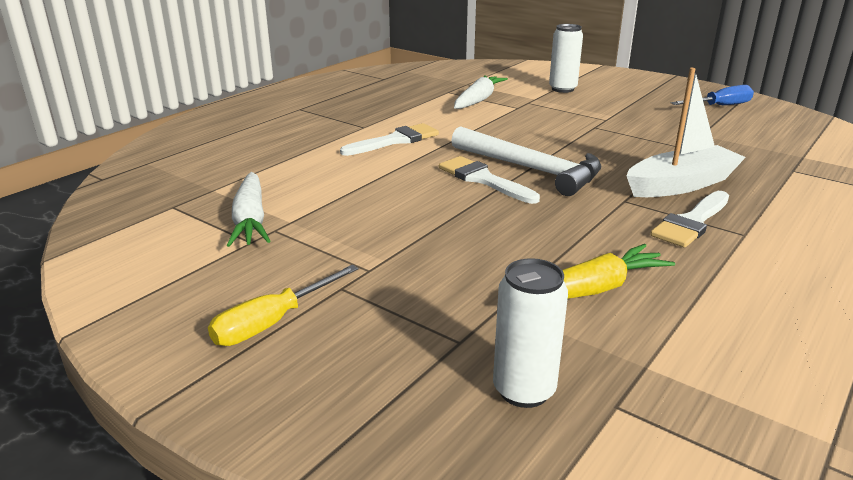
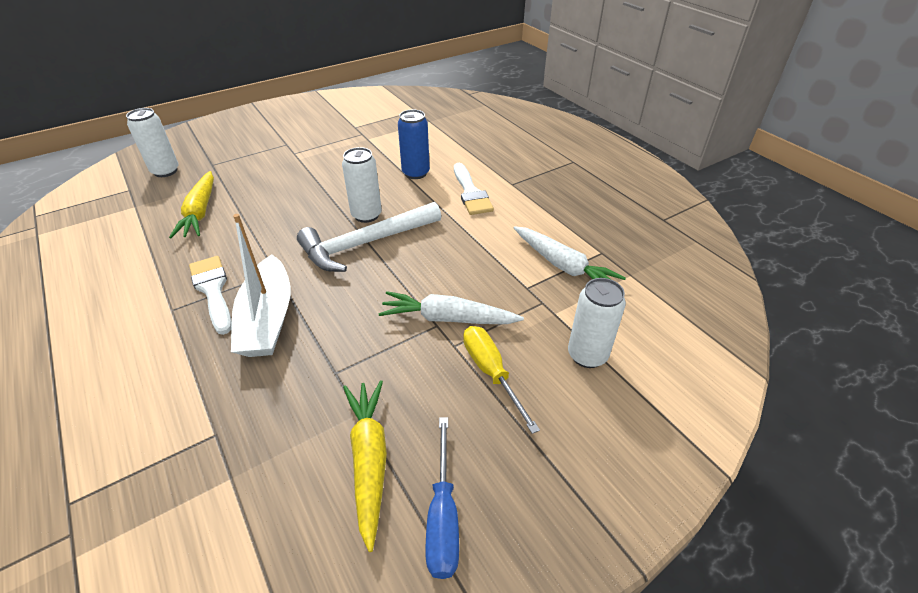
camera: 110 degrees right, 15 degrees up
yellow screwdriver [208,265,359,346] -> yellow screwdriver moved to [463,326,540,434]
white carrot [227,172,270,247] -> white carrot moved to [378,291,524,324]
white brush [439,156,540,204] -> white can [342,147,382,223]
none -> yellow carrot [343,380,387,552]
none -> blue can [398,109,430,179]

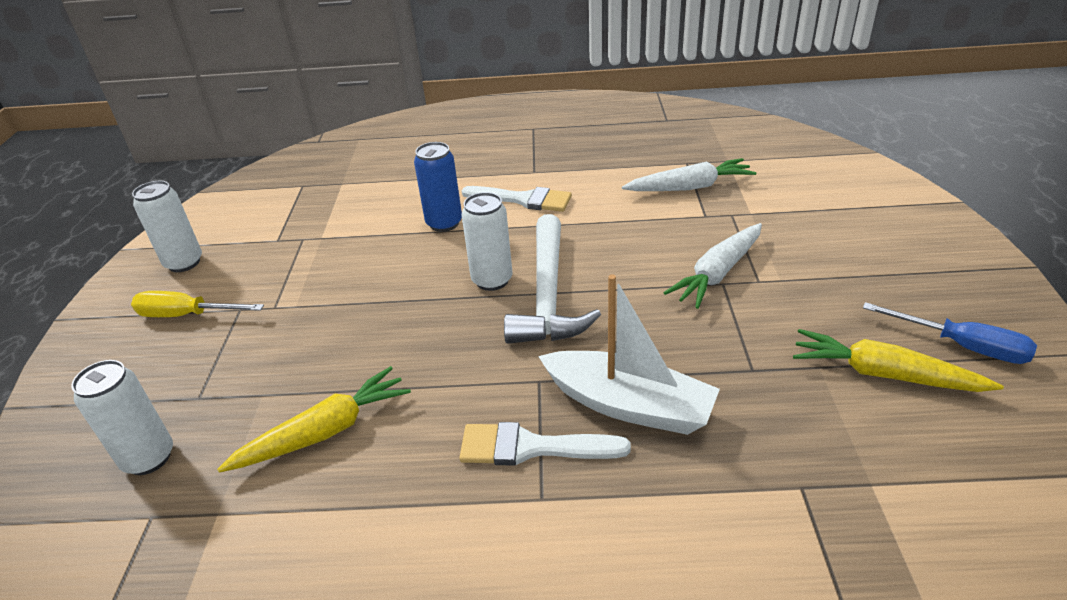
camera: 55 degrees left, 5 degrees down
yellow carrot [169,171,214,238] -> yellow carrot turned 60 degrees counterclockwise [217,366,411,473]
yellow screwdriver [463,326,540,434] -> yellow screwdriver moved to [131,291,264,317]
white can [568,278,626,368] -> white can moved to [132,181,202,272]

